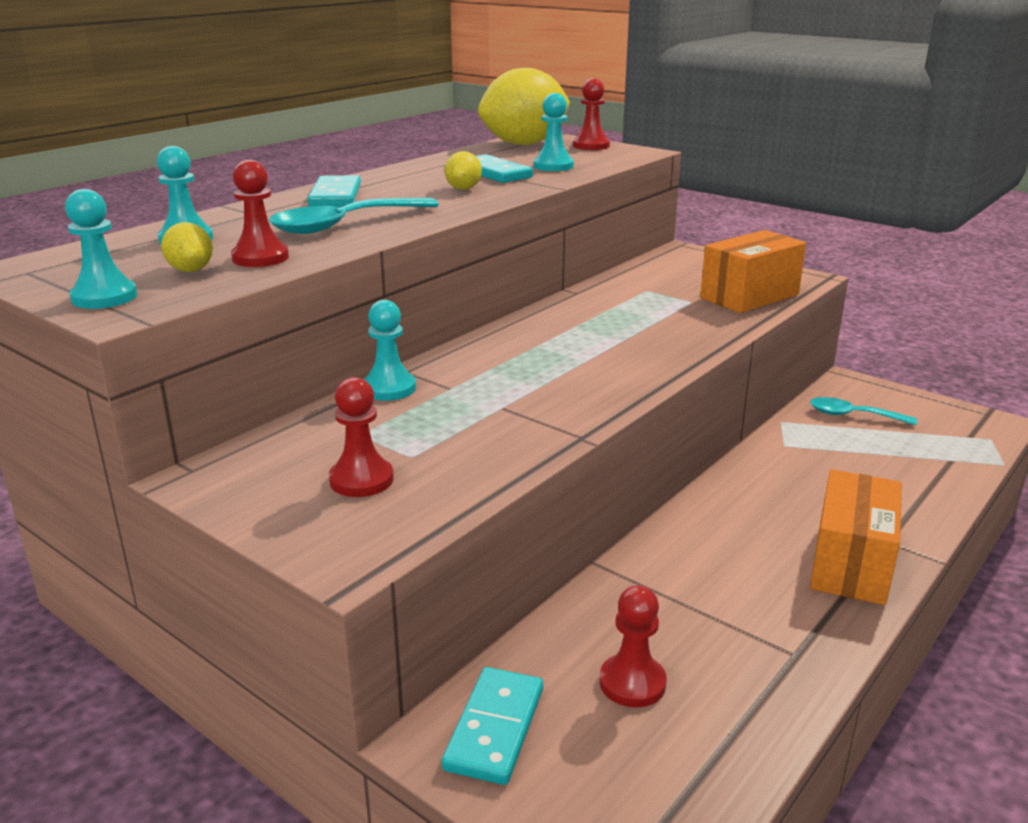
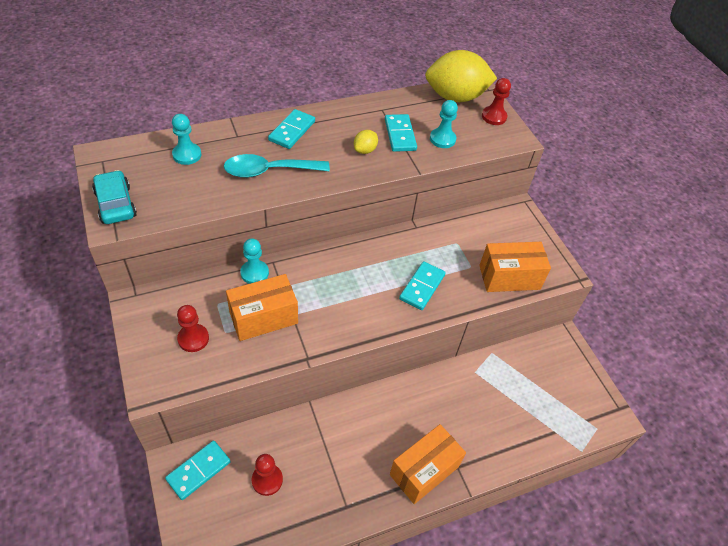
camera: 25 degrees right, 25 degrees up
turquoise pawn [65,189,137,309] -> turquoise car [92,170,137,224]
yellow lemon [161,222,213,272] -> none
red pawn [231,160,289,267] -> none
turquoise spoon [810,397,917,425] -> none
none -> orange box [226,274,298,341]
none -> turquoise domino [399,261,446,310]

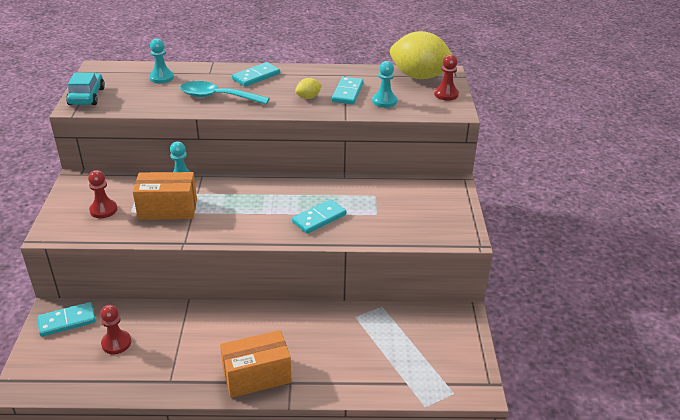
camera: 25 degrees right, 15 degrees down
orange box [479,242,551,292] -> none

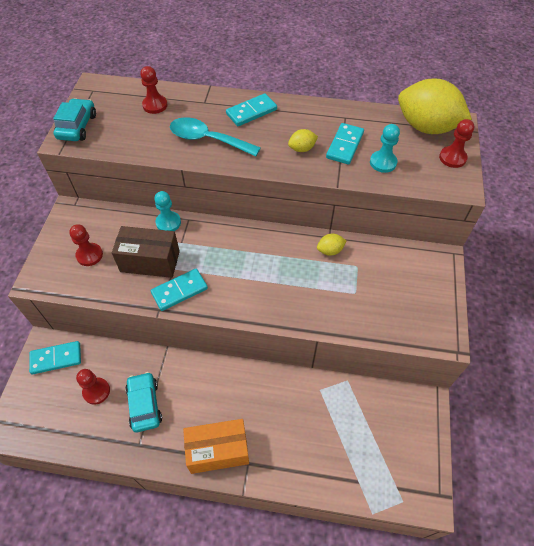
camera: 10 degrees right, 20 degrees up
orange box [133,172,197,220] -> brown box [112,226,180,278]
turquoise pawn [149,38,174,84] -> red pawn [140,66,168,114]
turquoise domino [292,199,346,234] -> turquoise domino moved to [151,269,208,311]
none -> turquoise car [125,372,162,432]
none -> yellow lemon [317,233,347,256]

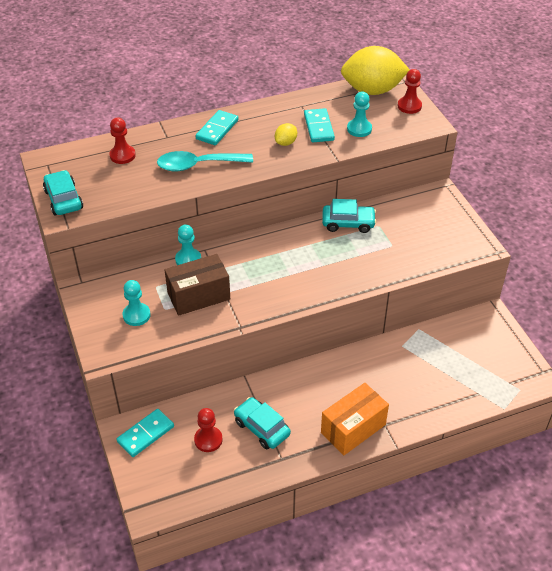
camera: 30 degrees left, 10 degrees down
red pawn [69,224,103,266] -> turquoise pawn [122,280,151,326]
turquoise domino [151,269,208,311] -> none
yellow lemon [317,233,347,256] -> turquoise car [322,199,377,233]

